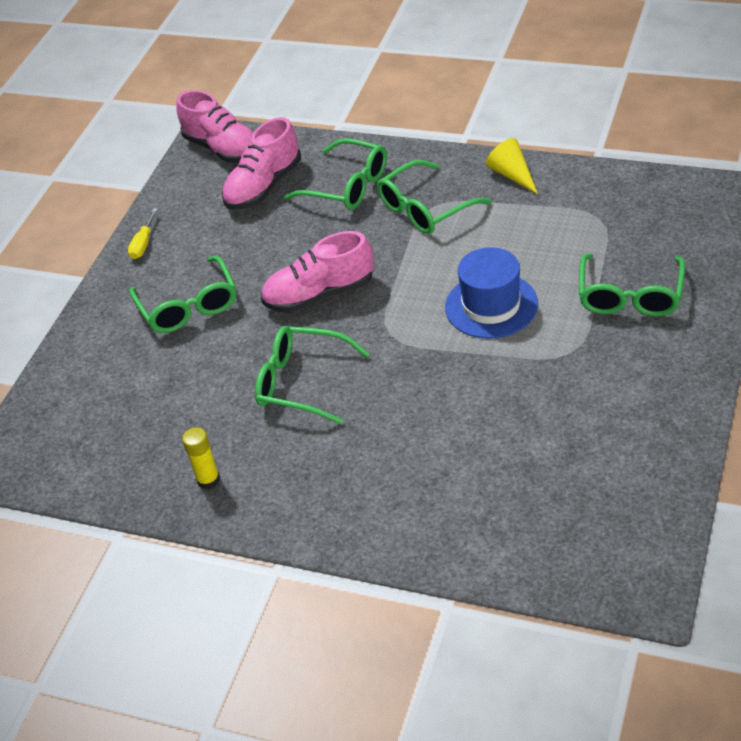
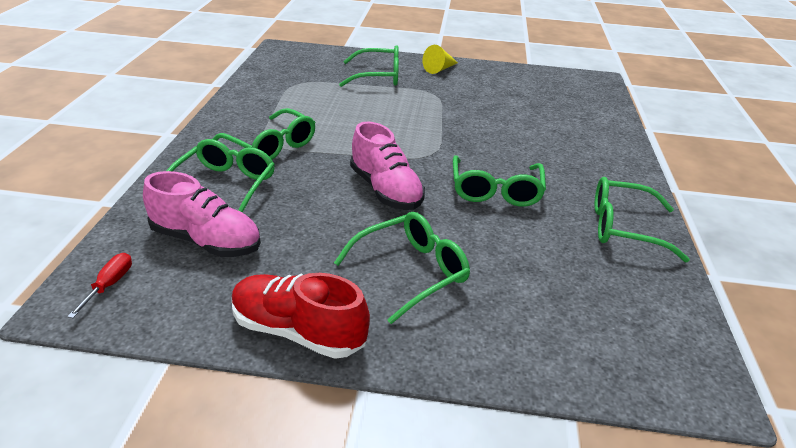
camera: 110 degrees left, 10 degrees down
yellow screwdriver [128,208,158,259] -> red shoe [232,273,370,359]
pink shoe [176,90,253,163] -> red screwdriver [67,253,132,318]
yellow glue stick [182,427,220,490] -> green glasses [595,177,690,262]
blue hat [445,247,538,339] -> none
yellow cone [486,138,538,194] -> yellow cone moved to [422,45,458,74]

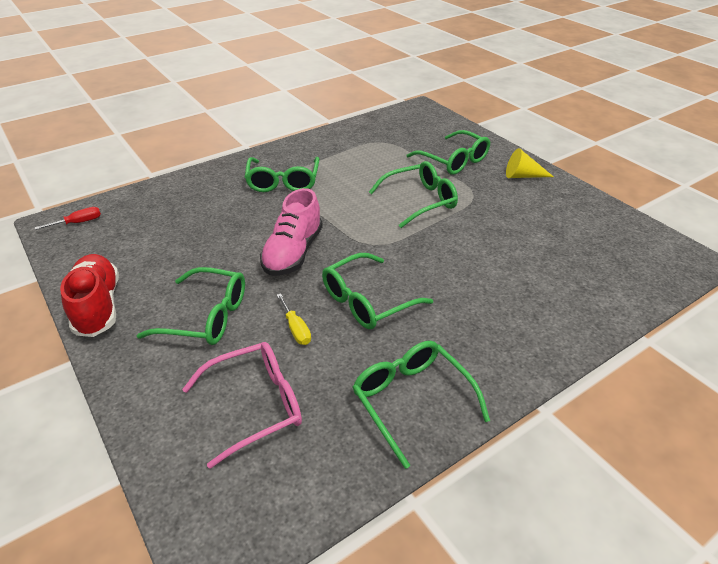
camera: 50 degrees right, 5 degrees up
pink shoe [143,171,261,257] -> none
green glasses [166,139,275,213] -> green glasses moved to [369,161,458,228]
none -> pink glasses [182,342,302,469]
none -> yellow screwdriver [277,293,311,345]

